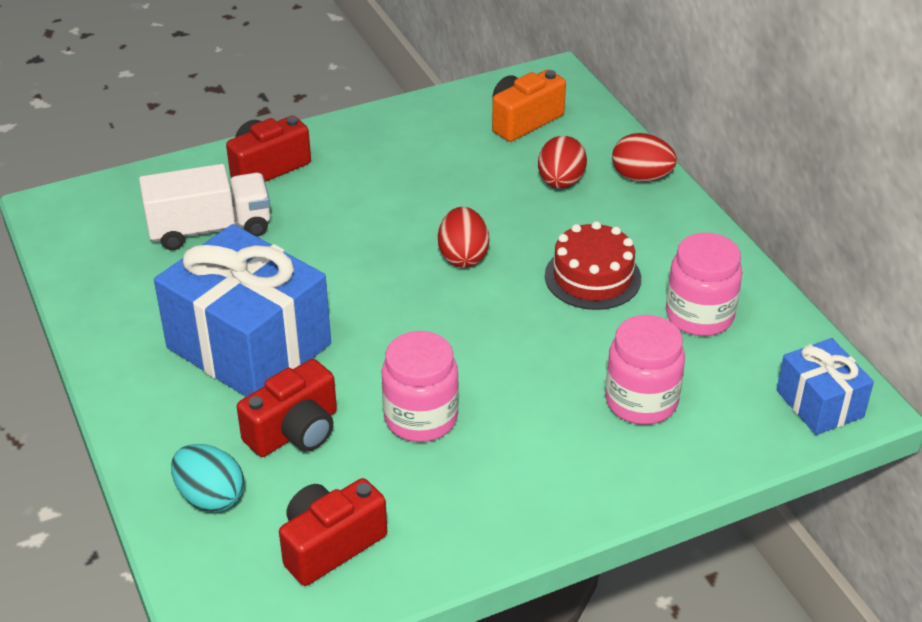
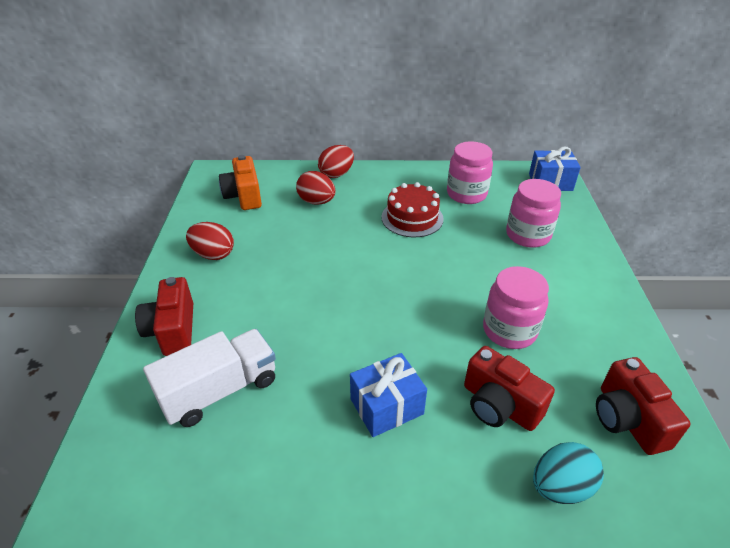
camera: 65 degrees left, 0 degrees up
white truck [139,164,270,250] -> white truck turned 45 degrees clockwise [143,329,276,427]
blue gift [154,224,331,397] -> blue gift [350,353,427,437], size x0.52
red camera [237,359,337,457] -> red camera turned 150 degrees clockwise [464,346,555,431]
red egg [438,207,489,268] -> red egg moved to [186,222,234,260]

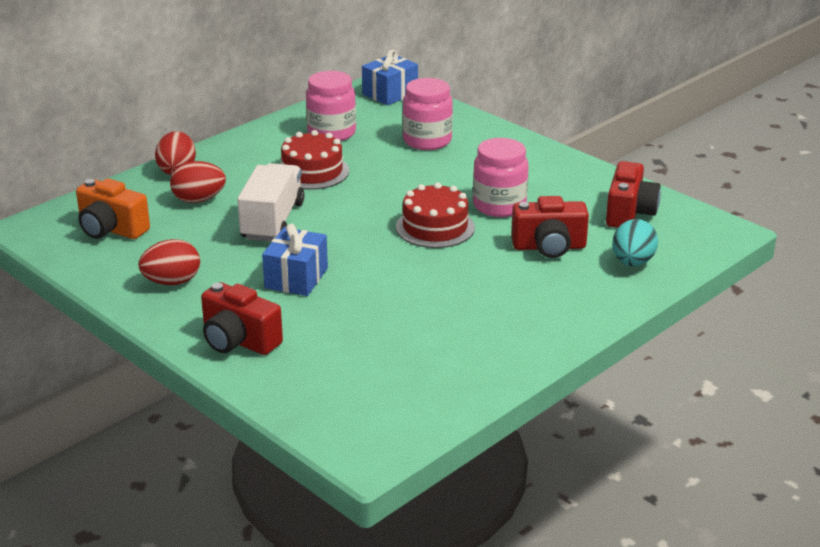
camera: 45 degrees left, 10 degrees down
white truck [143,329,276,427] -> white truck moved to [237,163,305,242]
blue gift [350,353,427,437] -> blue gift moved to [262,223,328,296]
red camera [596,357,691,455] -> red camera turned 105 degrees counterclockwise [606,161,661,228]
none -> red cake [396,182,475,248]

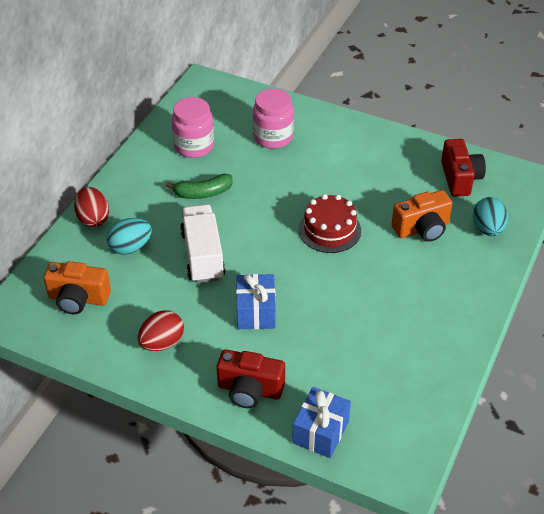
camera: 20 degrees left, 15 degrees up
red egg [170,161,226,203] -> turquoise egg [107,218,152,255]
red cake [280,130,349,190] -> green banana [166,174,233,199]
blue gift [362,50,418,106] -> blue gift moved to [292,387,351,458]
pink jar [473,138,529,217] -> none
red camera [511,196,589,258] -> orange camera [391,190,453,242]

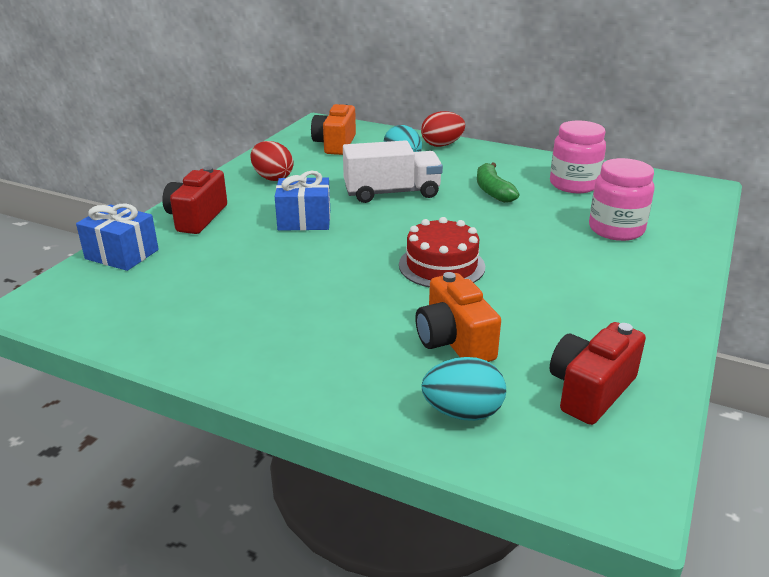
camera: 90 degrees right, 15 degrees down
red camera [441,139,486,197] -> red camera turned 135 degrees clockwise [550,322,646,425]

